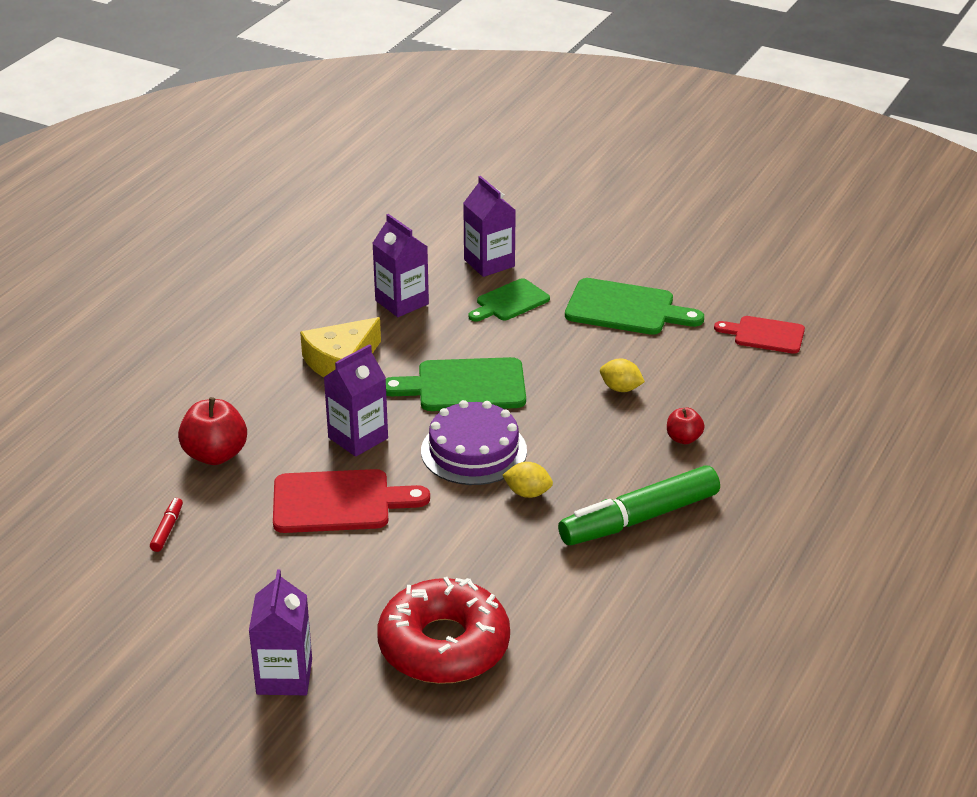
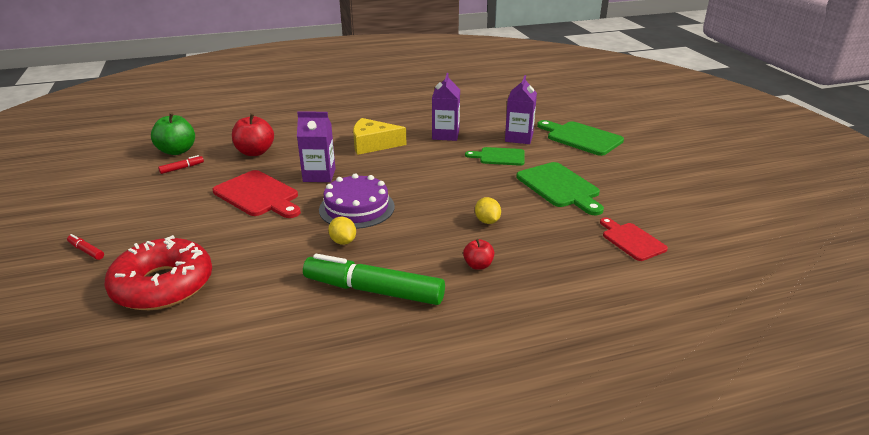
camera: 45 degrees right, 5 degrees down
purple carton [249,569,312,695] -> red marker [67,234,104,260]
green cutting board [386,357,526,411] -> green cutting board moved to [537,120,624,156]
none -> green apple [151,112,195,155]

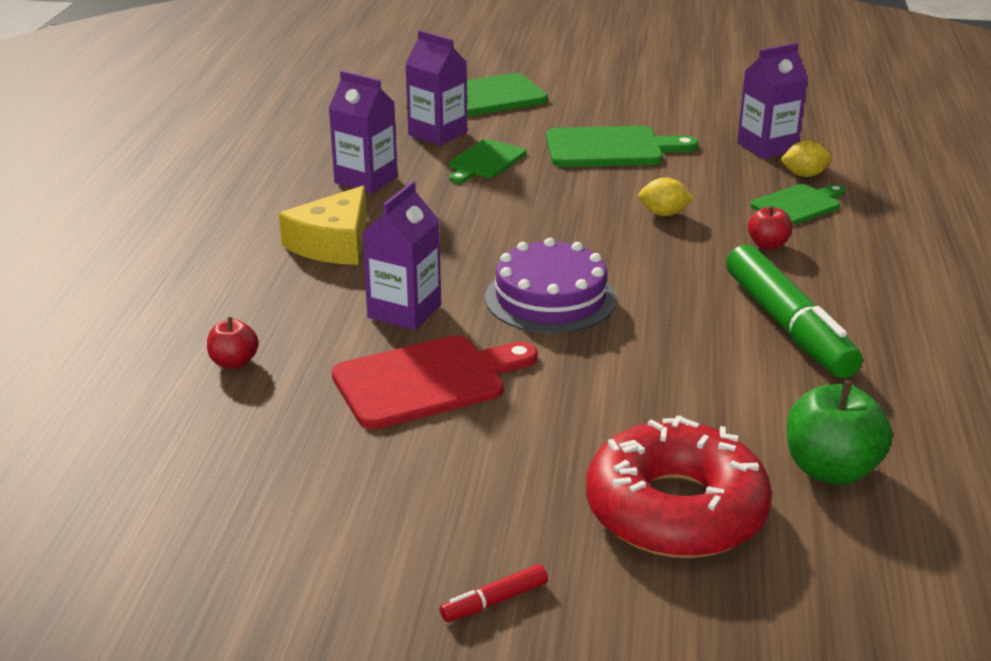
camera: 65 degrees left, 0 degrees up
green apple [151,112,195,155] -> green apple moved to [787,380,892,485]
red marker [158,155,204,174] -> none
red apple [232,113,274,156] -> red apple [207,317,259,369], size x0.57
green marker [303,254,445,305] -> green marker turned 60 degrees counterclockwise [726,245,863,378]
yellow lemon [328,217,356,245] -> yellow lemon moved to [780,140,832,177]
red cutting board [600,217,668,261] -> purple carton [737,43,808,159]
none -> green cutting board [750,184,846,225]

